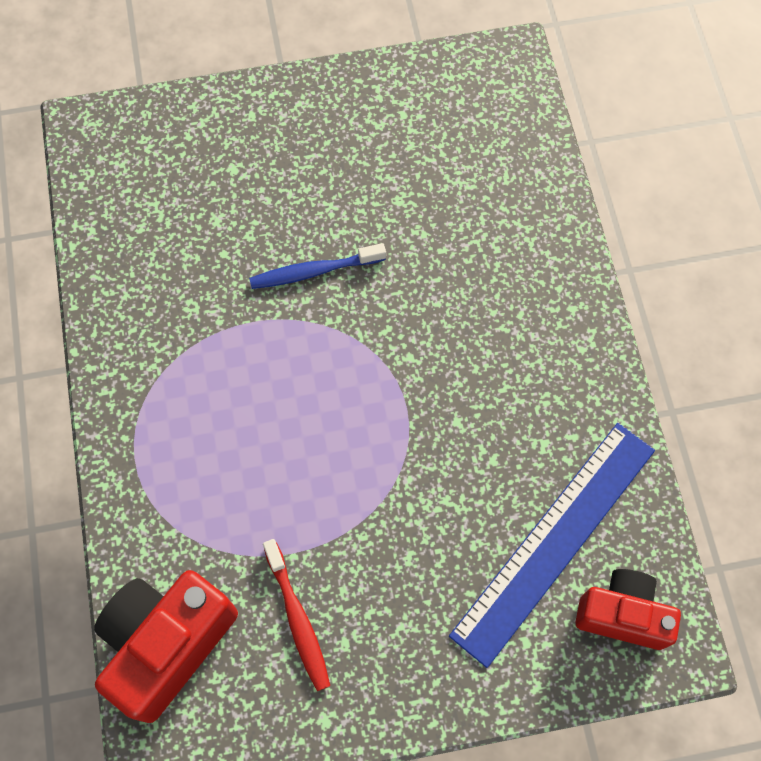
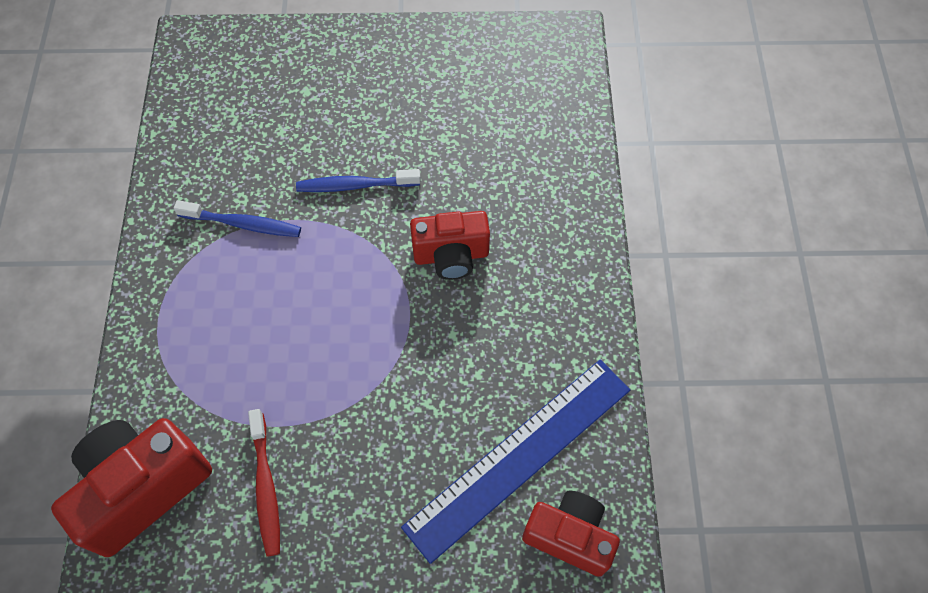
camera: 10 degrees right, 5 degrees down
none -> blue toothbrush [174,200,301,237]
none -> red camera [410,211,490,280]

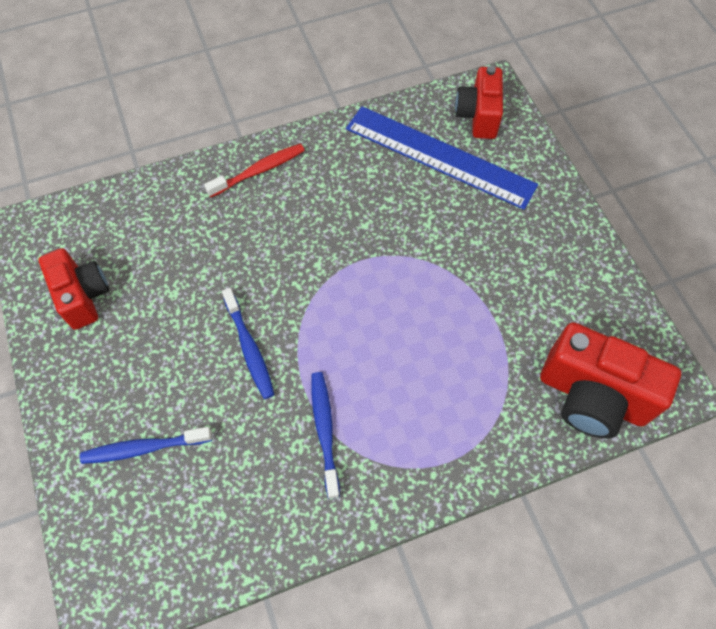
camera: 110 degrees left, 0 degrees up
red toothbrush [248,409,280,556] -> red toothbrush moved to [204,144,305,197]
red camera [410,211,490,280] -> red camera moved to [39,248,109,330]
none -> blue toothbrush [80,427,212,464]

